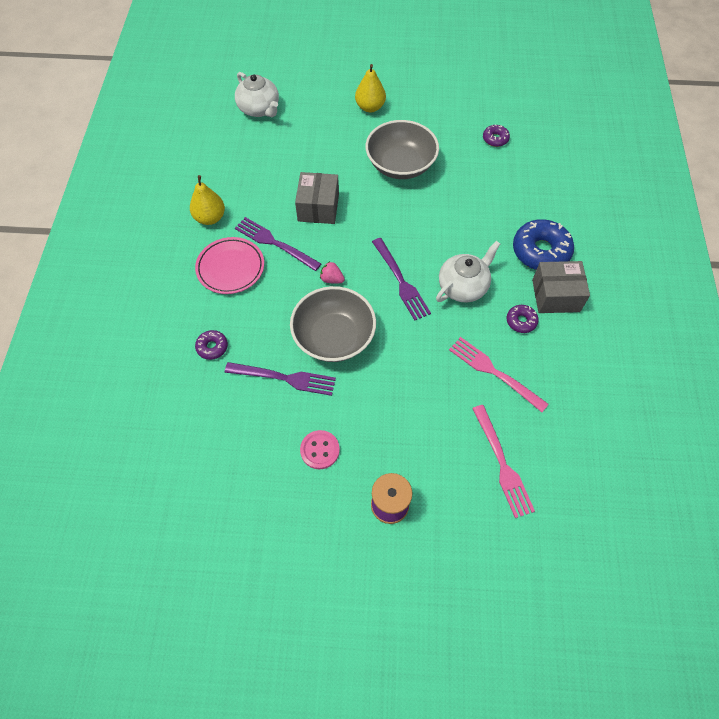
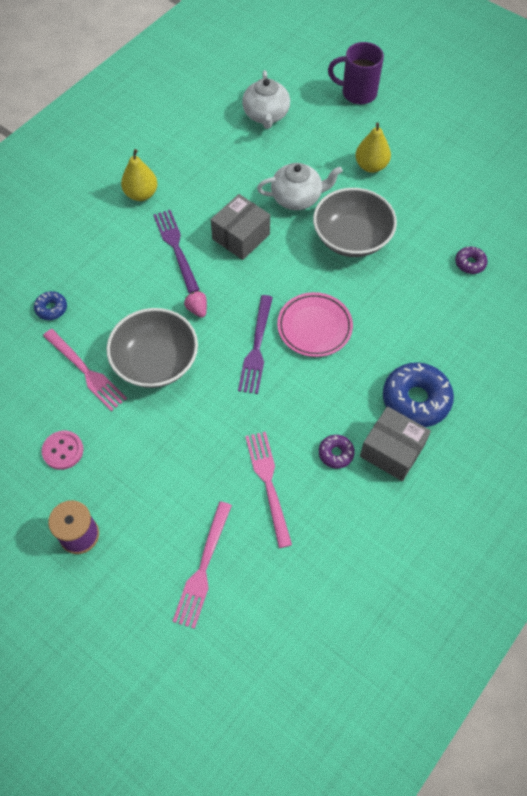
camera: 35 degrees right, 0 degrees up
pink plate [195,237,264,294] -> pink plate moved to [277,292,353,357]
purple donut [195,330,228,360] -> blue donut [34,291,67,320]
purple fork [225,362,336,396] -> pink fork [43,329,127,411]
white teapot [436,241,500,302] -> white teapot moved to [257,163,343,210]
none -> purple mug [328,42,384,104]

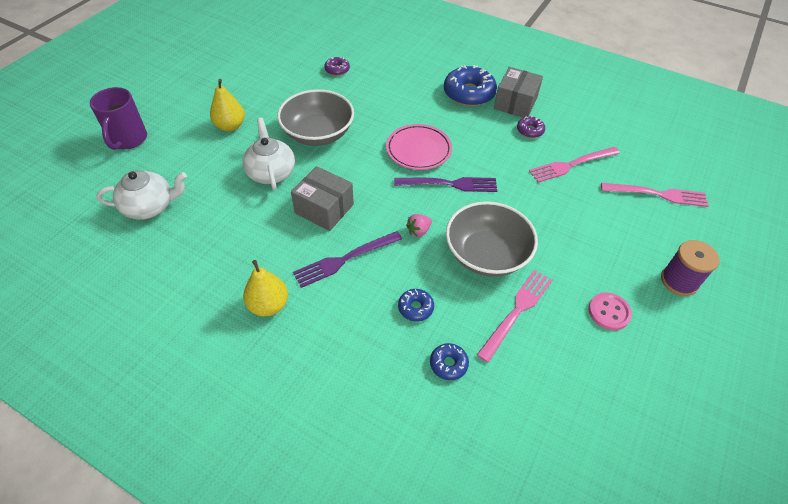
camera: 100 degrees left, 10 degrees down
none -> blue donut [398,289,434,321]

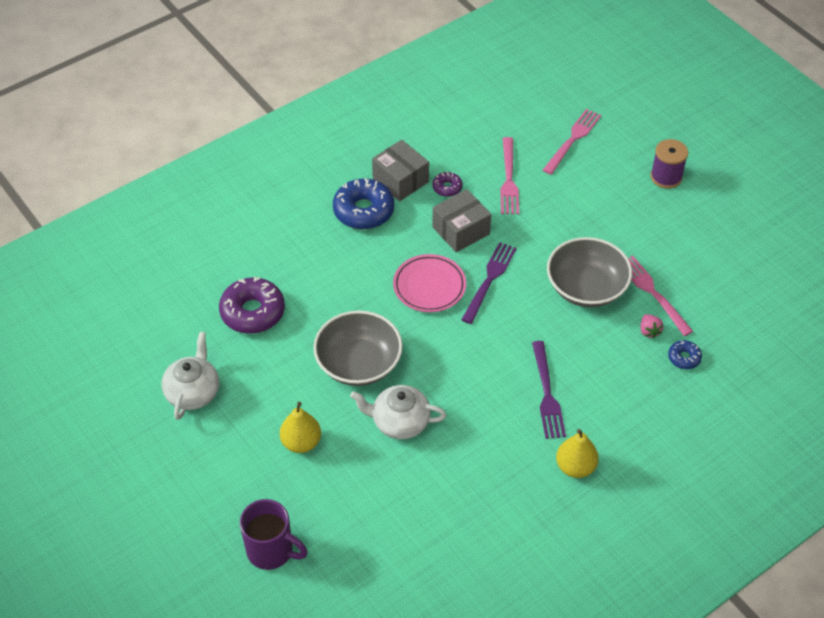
camera: 65 degrees left, 0 degrees up
white teapot [96,170,187,220] -> white teapot moved to [161,332,219,420]
grey box [291,166,354,231] -> grey box moved to [432,189,491,252]
purple donut [324,57,350,76] -> purple donut [219,277,285,334], size x2.01
blue donut [398,289,434,321] -> none
pink strawberry [406,214,432,237] -> pink strawberry moved to [640,314,664,339]
pink button [588,292,632,331] -> none

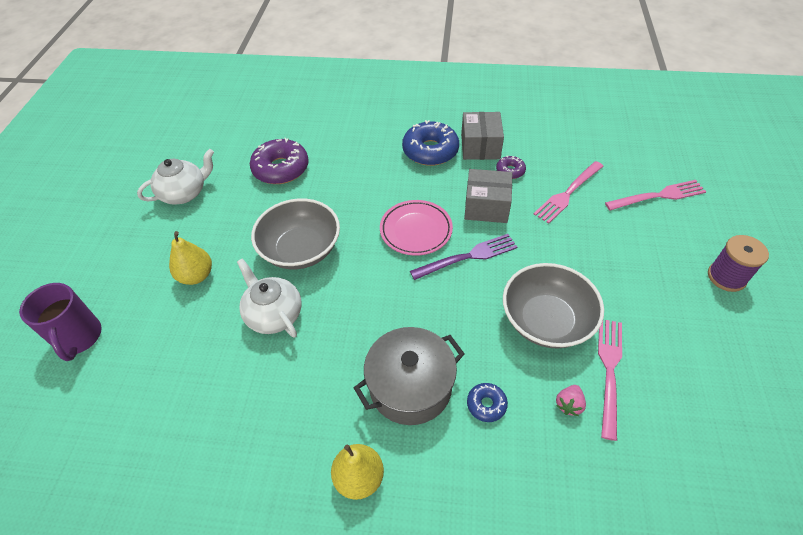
camera: 45 degrees right, 0 degrees up
purple fork [532,341,566,439] -> grey pot [354,327,465,425]
blue donut [668,340,702,369] -> blue donut moved to [467,383,508,422]

